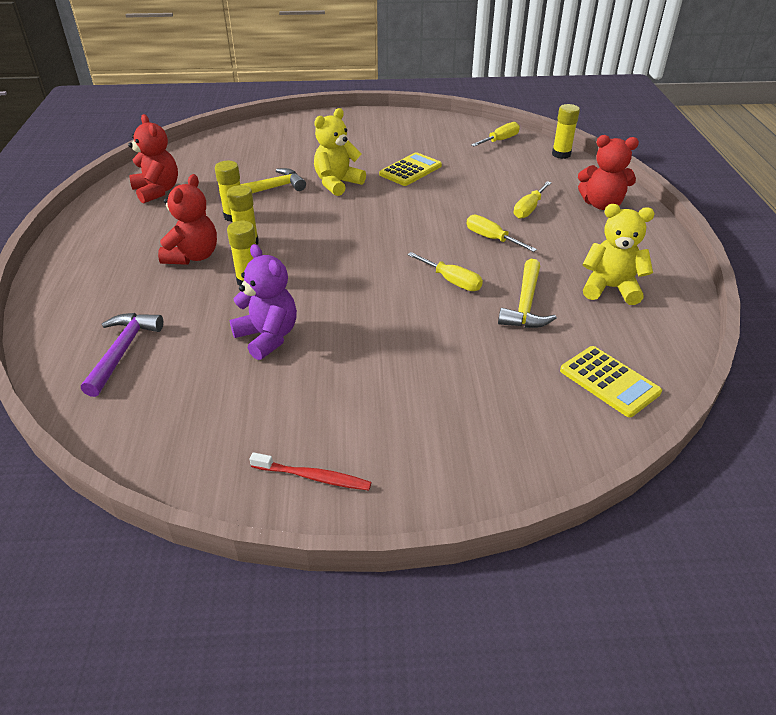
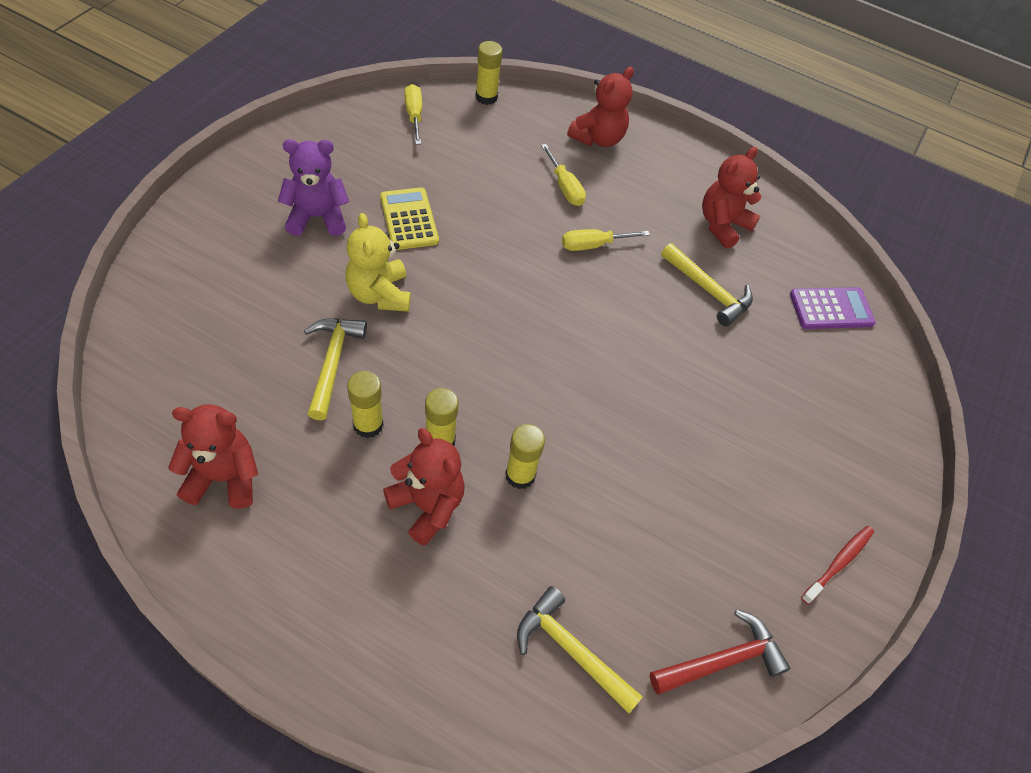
camera: 65 degrees left, 15 degrees up
purple hammer [81,313,163,397] -> yellow hammer [517,586,643,714]
purple teddy bear [230,244,297,360] -> purple teddy bear moved to [278,139,349,236]
yellow screwdriver [407,252,483,291] -> none
yellow calculator [560,346,662,417] -> purple calculator [790,287,876,329]
yellow teddy bear [583,204,654,305] -> red teddy bear [702,147,761,249]
none -> red hammer [650,610,790,695]

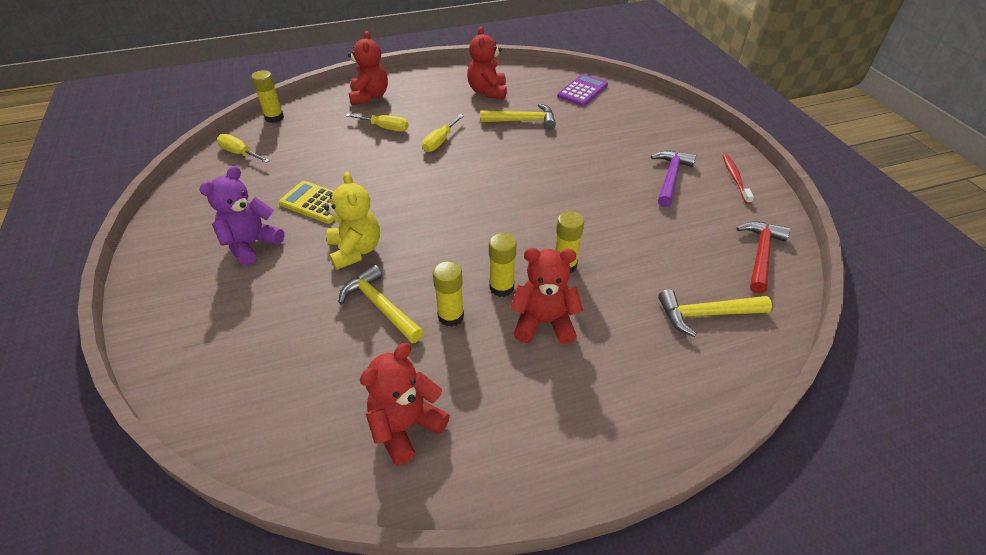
camera: 40 degrees left, 10 degrees down
yellow teddy bear [345,213,411,312] -> yellow teddy bear turned 135 degrees counterclockwise [324,172,380,270]
none -> purple hammer [651,151,696,207]

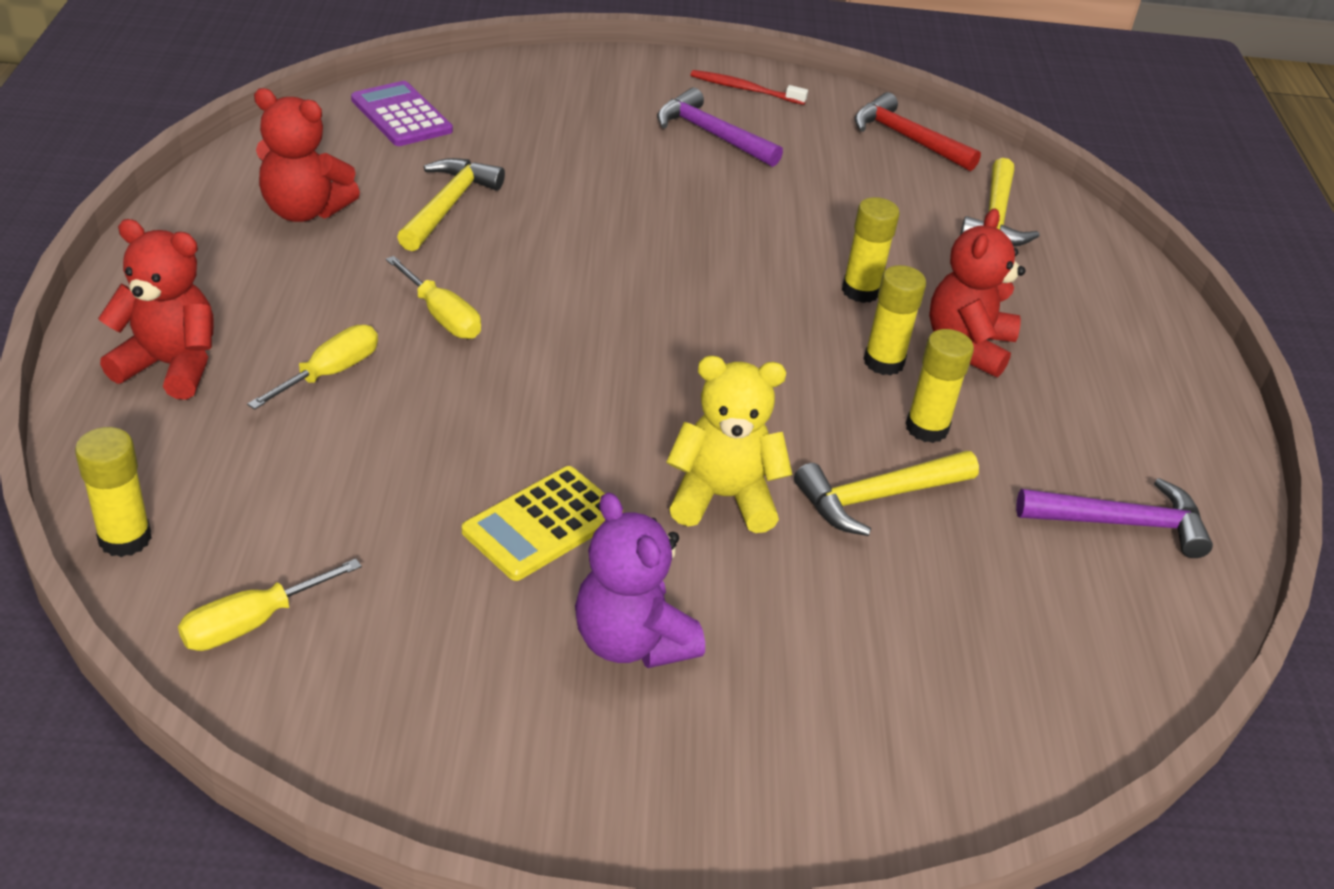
camera: 75 degrees left, 5 degrees down
red teddy bear [360,343,450,466] -> purple hammer [1016,478,1213,558]

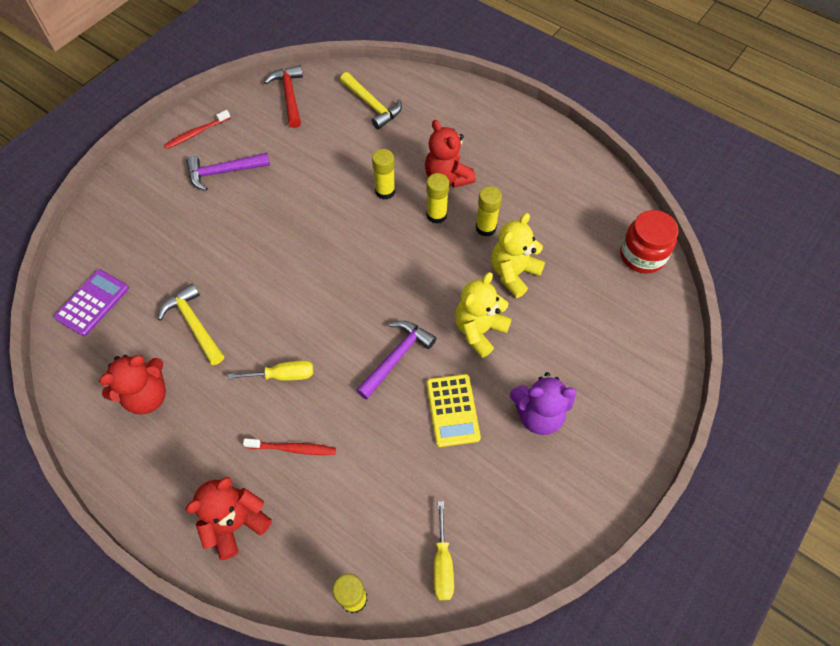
camera: 50 degrees left, 20 degrees up
yellow screwdriver [247,325,378,410] -> red toothbrush [243,438,336,455]
purple calculator [351,81,453,146] -> purple calculator turned 120 degrees clockwise [54,269,129,336]
yellow hammer [794,451,979,536] -> yellow teddy bear [491,213,545,298]
red hammer [855,92,981,171] -> red hammer turned 90 degrees clockwise [264,65,303,128]
purple hammer [1016,478,1213,558] -> purple hammer moved to [356,321,436,400]
none -> red jar [620,210,679,273]

